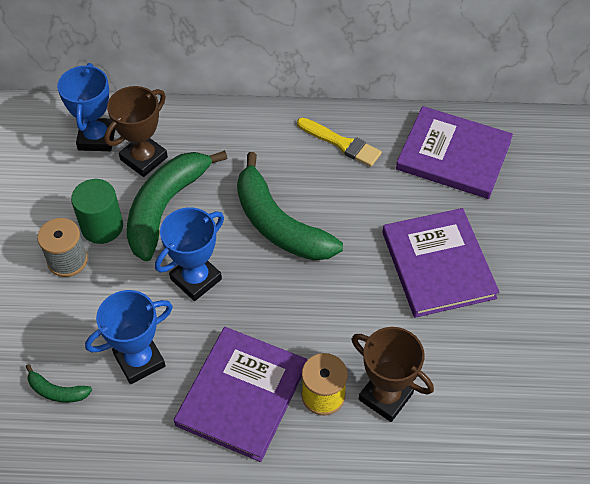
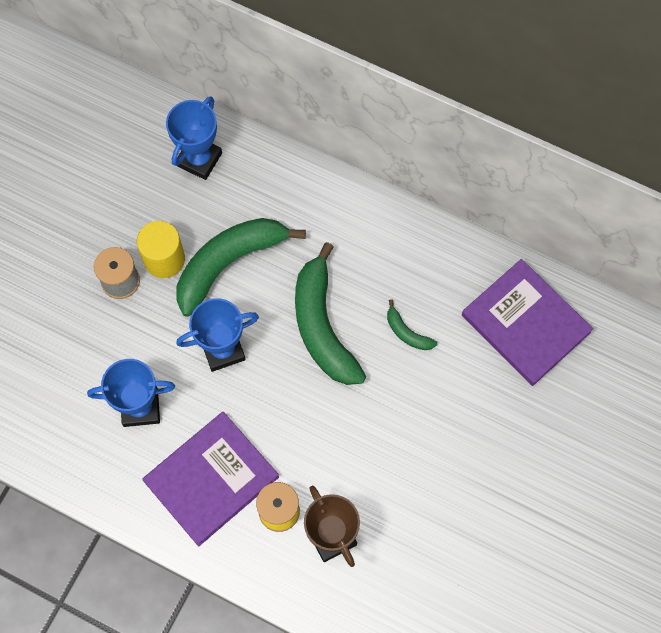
camera: 25 degrees right, 15 degrees up
green banana [26,364,92,403] -> green banana moved to [387,300,437,350]
green cylinder [71,179,123,244] -> yellow cylinder [137,221,185,278]
brown trophy [104,86,168,177] -> none
yellow brush [297,117,382,167] -> none
purple book [382,208,499,318] -> none

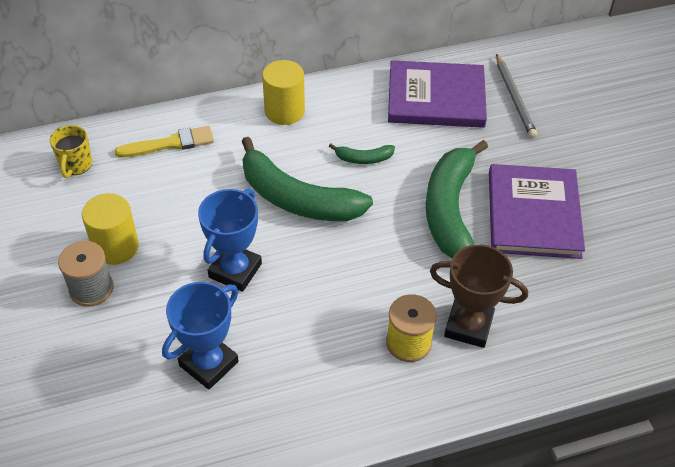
camera: 45 degrees left, 20 degrees down
purple book [142,412,279,546] -> purple book moved to [489,164,585,259]
blue trophy [166,97,222,180] -> yellow mug [50,125,92,178]
green banana [176,218,306,316] -> green banana moved to [426,140,488,258]
none -> yellow brush [115,126,214,157]
none -> yellow cylinder [262,60,305,125]
none -> grey pencil [496,54,537,138]

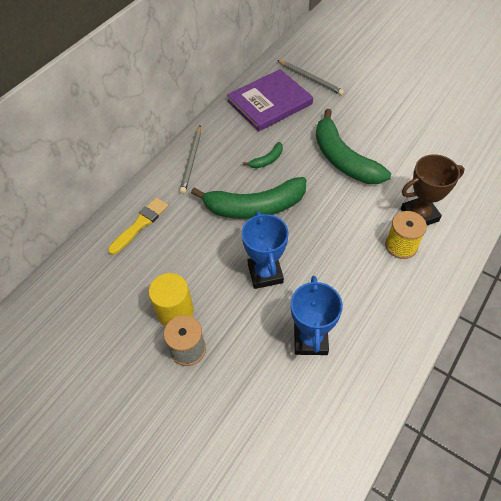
camera: 35 degrees left, 5 degrees up
yellow mug [50,125,92,178] -> none
yellow cylinder [262,60,305,125] -> grey pencil [179,126,201,194]
purple book [489,164,585,259] -> none

